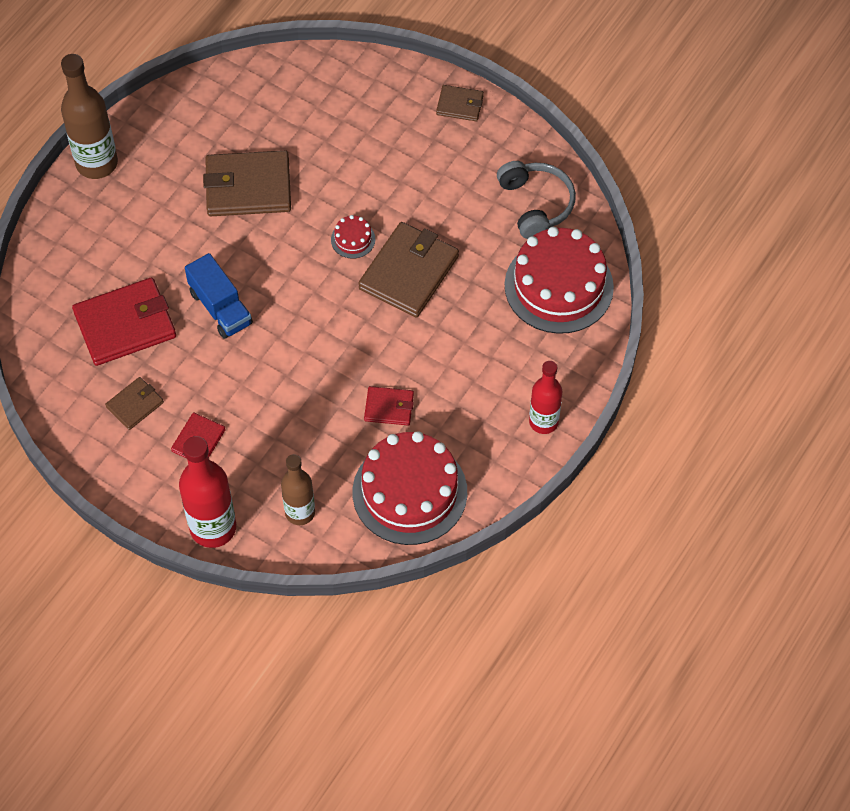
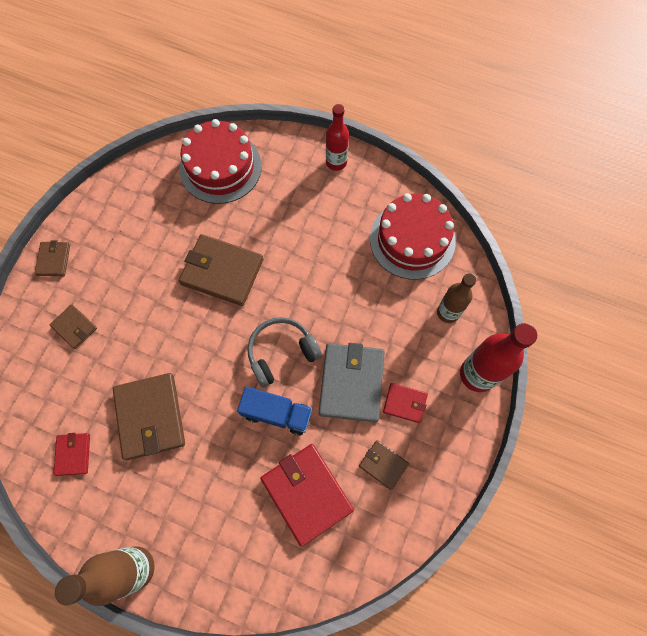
camera: 100 degrees left, 10 degrees up
blue truck [185,253,253,339] -> blue truck turned 60 degrees clockwise [237,386,312,436]
red cake [331,215,375,259] -> none
red wallet [364,386,414,426] -> red wallet moved to [54,433,90,476]
grey headphones [497,161,576,239] -> grey headphones moved to [247,317,322,388]
none -> brown wallet [50,304,97,349]
none -> grey wallet [319,343,385,423]

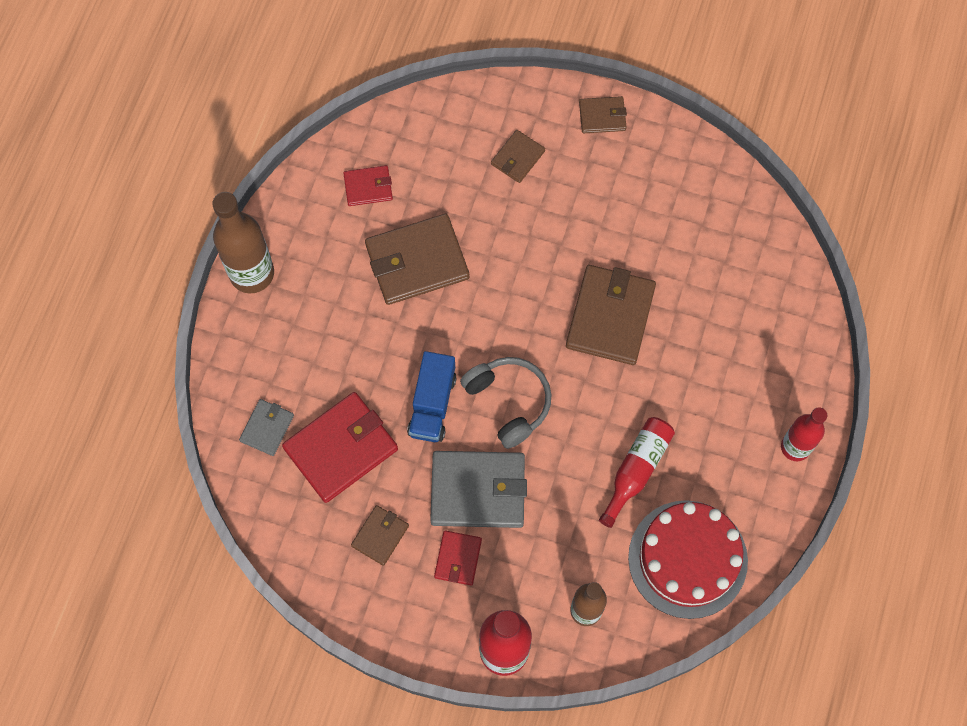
camera: 85 degrees right, 0 degrees up
red cake [180,119,262,204] -> none
none -> grey wallet [239,399,294,456]
none -> red bottle [599,417,675,528]

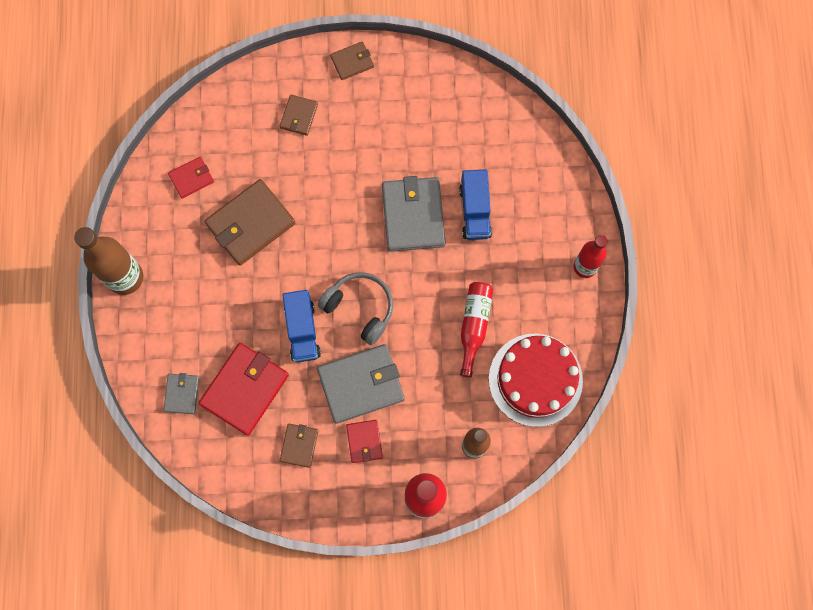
camera: 20 degrees left, 5 degrees up
brown wallet [566,265,656,365] -> grey wallet [382,176,446,252]
none -> blue truck [459,169,492,240]

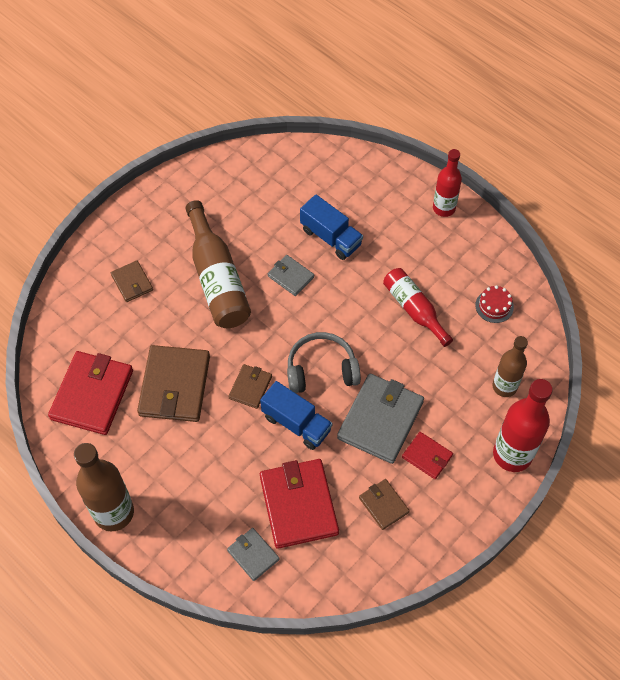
camera: 45 degrees left, 15 degrees down
red wallet [168,157,214,199] -> red wallet [48,351,133,435], size x1.92
brown wallet [330,41,374,80] -> brown wallet moved to [228,364,272,409]
grey wallet [382,176,446,252] -> grey wallet [268,255,314,296], size x0.52
red cake [489,334,583,427] -> red cake [475,285,514,323], size x0.41
none -> brown bottle [185,200,251,328]

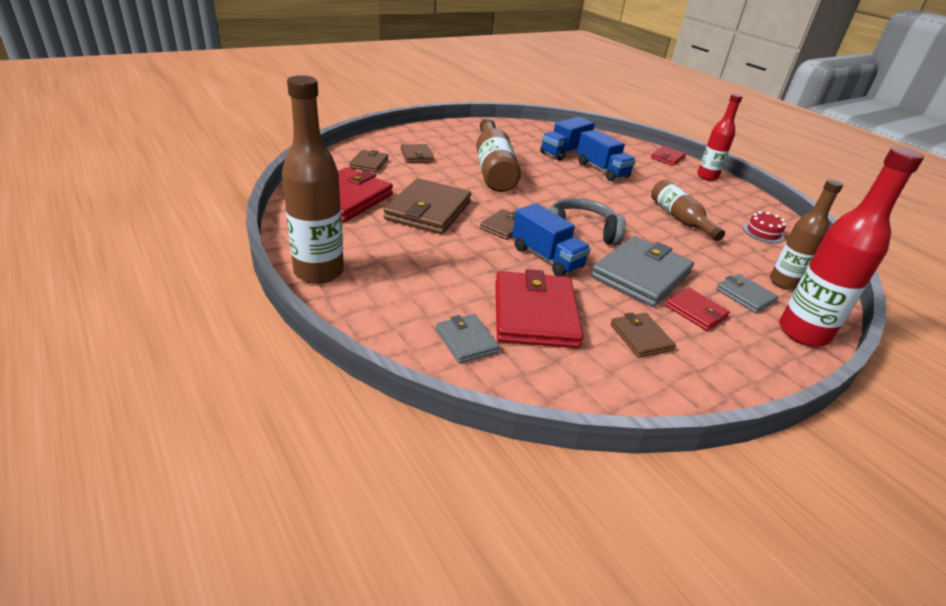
camera: 10 degrees right, 25 degrees down
grey wallet [268,255,314,296] -> grey wallet moved to [716,274,779,313]
red bottle [383,268,453,347] -> brown bottle [651,179,725,241]
none -> brown wallet [349,150,388,173]
none -> blue truck [540,116,595,161]
none -> red wallet [651,146,686,166]

